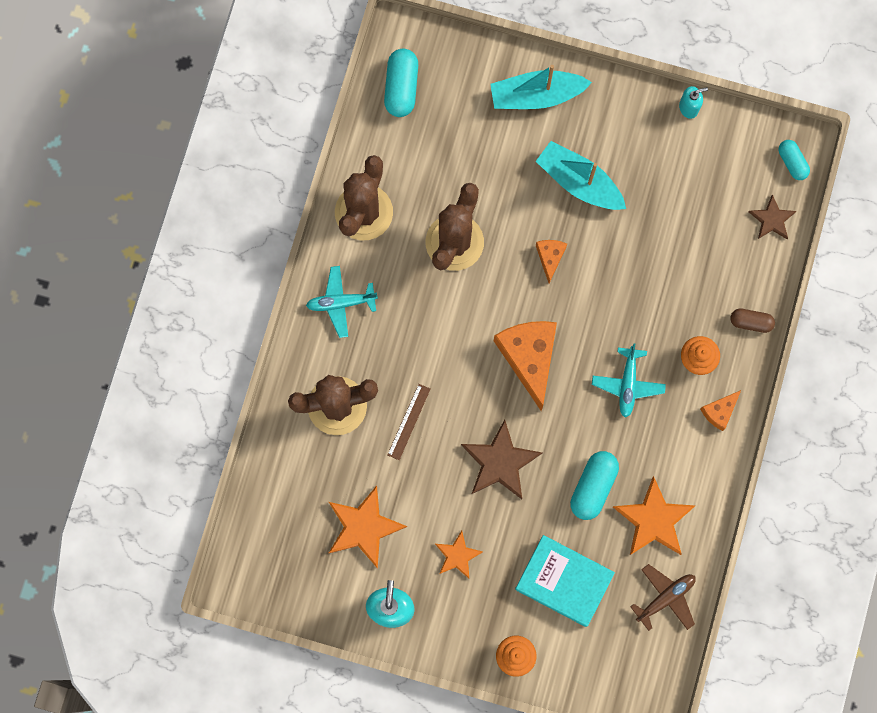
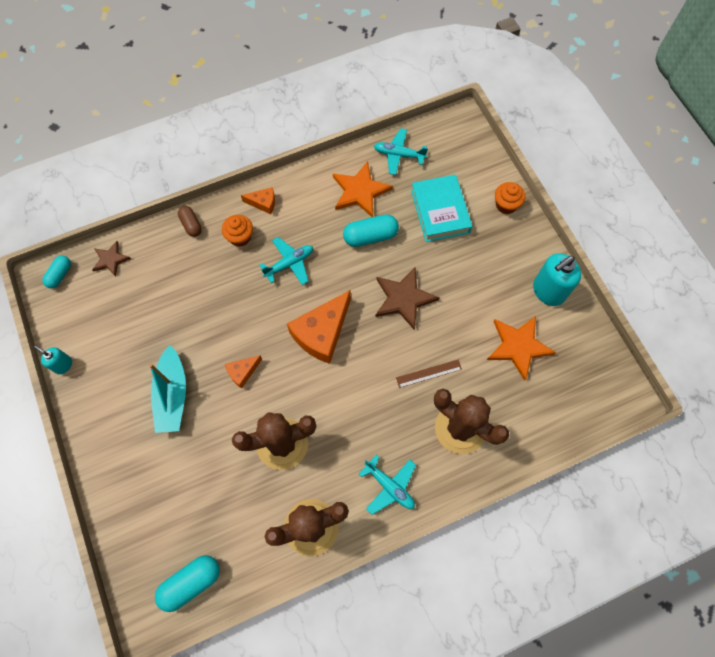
camera: 130 degrees left, 10 degrees down
orange star [435,531,483,578] -> none
turquoise boat [490,65,592,109] -> none
brown plane [630,564,696,631] -> turquoise plane [374,128,428,175]

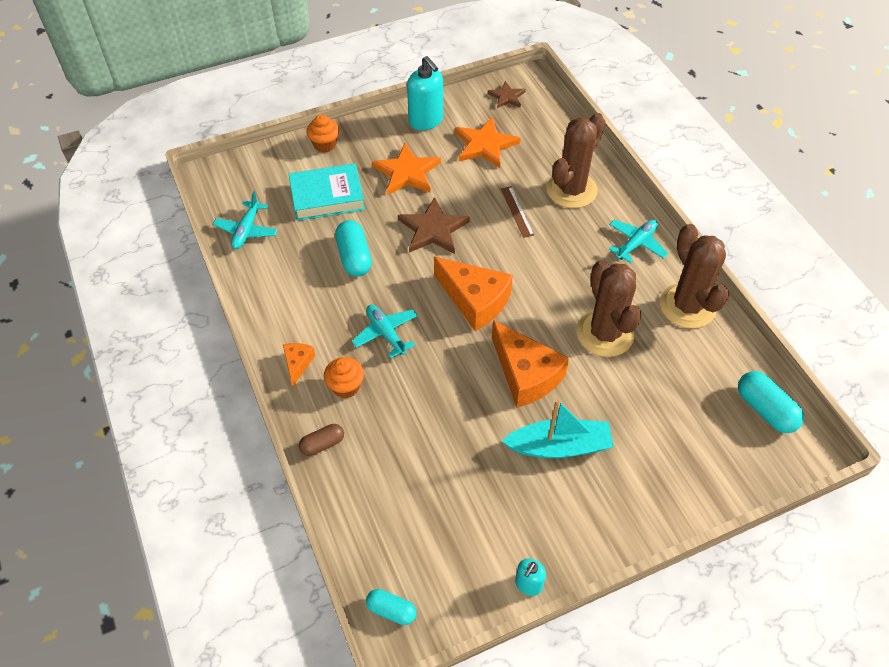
camera: 90 degrees left, 15 degrees down
brown star [92,241,131,277] -> brown star moved to [488,81,526,108]
orange cheese [225,356,262,389] -> orange cheese [492,320,569,408], size x2.02
orange star [333,161,393,217] -> orange star moved to [372,143,441,195]

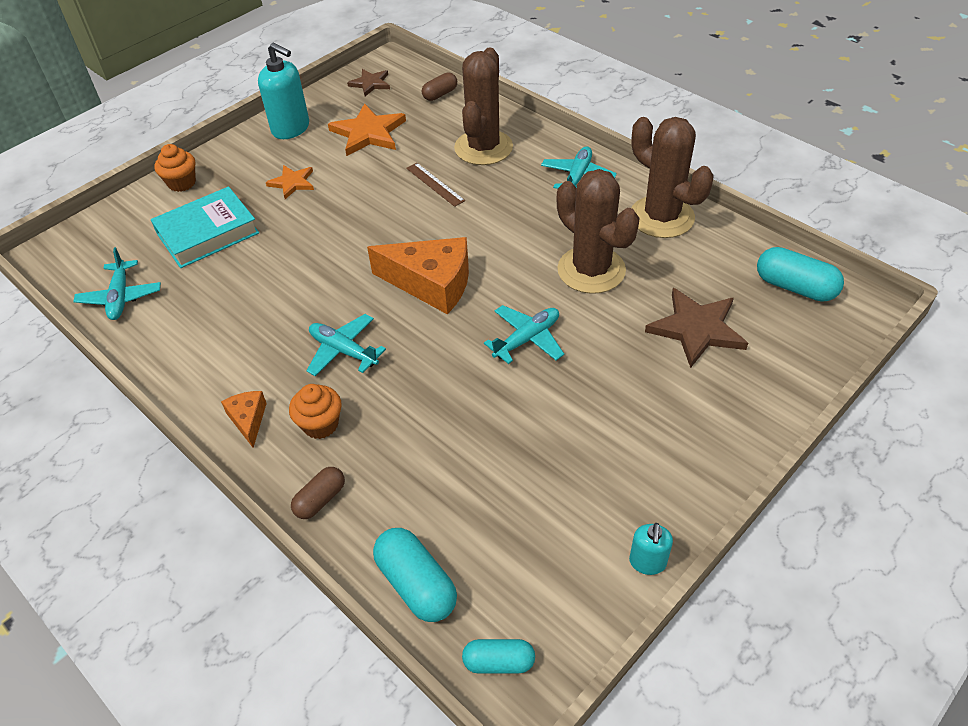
camera: 20 degrees left, 5 degrees down
turquoise capsule [335,220,372,277] -> turquoise capsule moved to [373,528,457,622]
orange star [372,143,441,195] -> orange star [266,165,314,199], size x0.60
brown star [398,197,470,254] -> brown star moved to [645,288,748,368]
orange cheese [492,320,569,408] -> turquoise plane [484,305,564,364]
turquoise boat [502,399,614,458] -> none
none -> brown capsule [422,72,457,101]

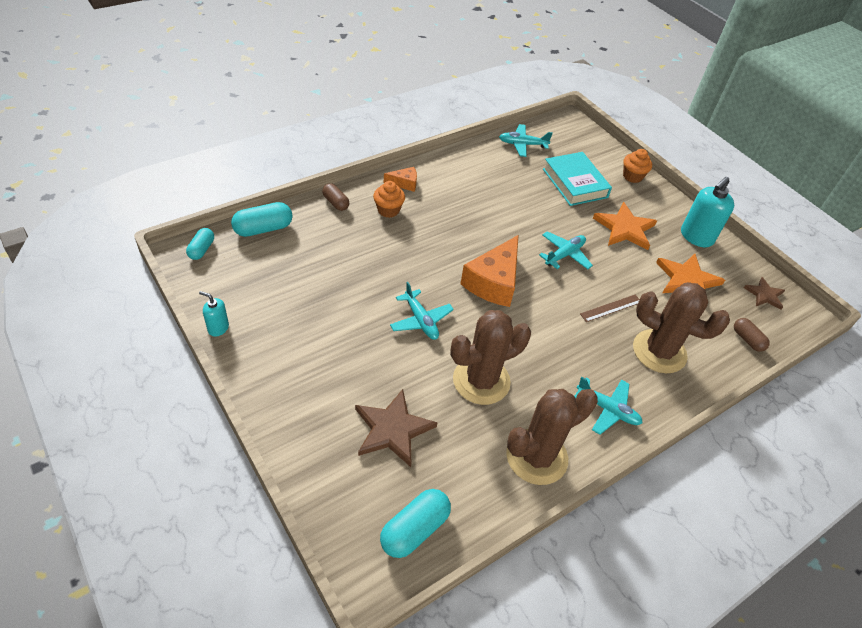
camera: 95 degrees right, 0 degrees up
orange star [266,165,314,199] -> orange star [593,202,657,250], size x1.68
turquoise plane [306,314,386,376] -> turquoise plane moved to [539,231,593,269]

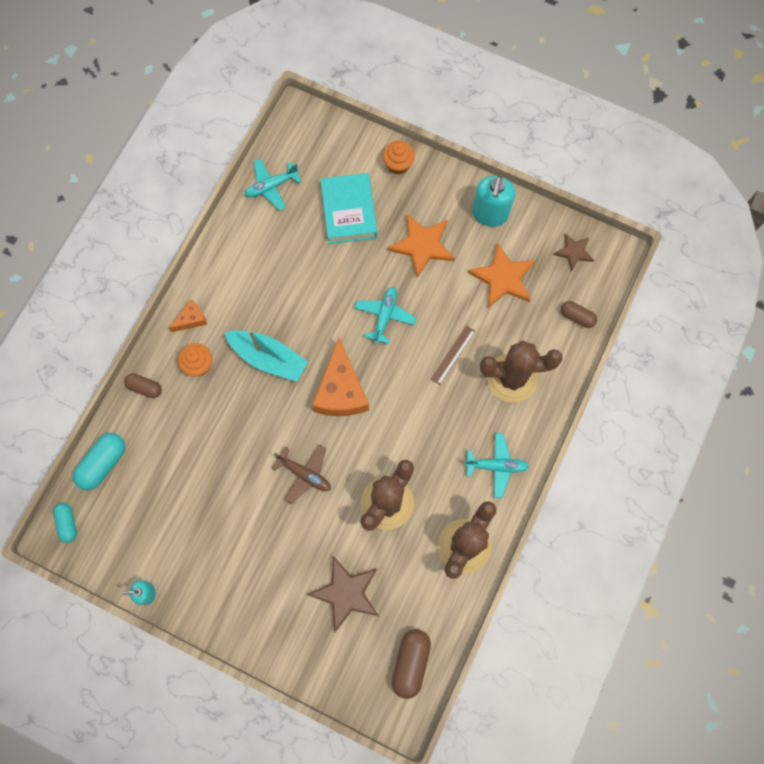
camera: 25 degrees left, 25 degrees up
turquoise capsule [380,489,451,558] -> brown capsule [392,629,431,699]
turquoise plane [390,282,454,340] -> brown plane [271,444,331,504]
turquoise book [543,152,612,206] -> turquoise book turned 45 degrees clockwise [321,173,377,244]
none -> turquoise boat [224,330,308,382]

